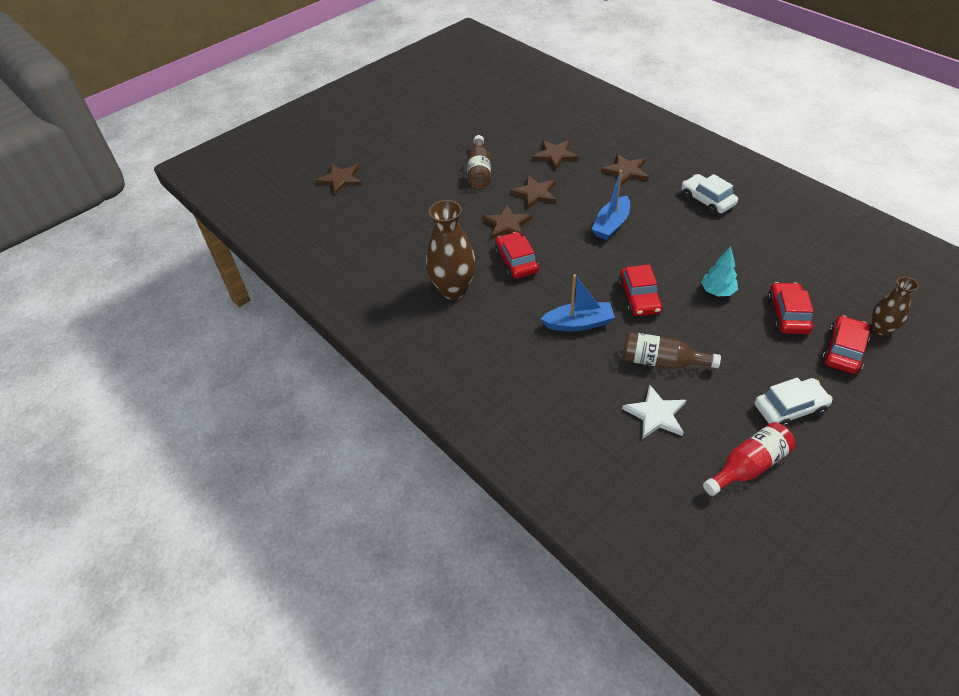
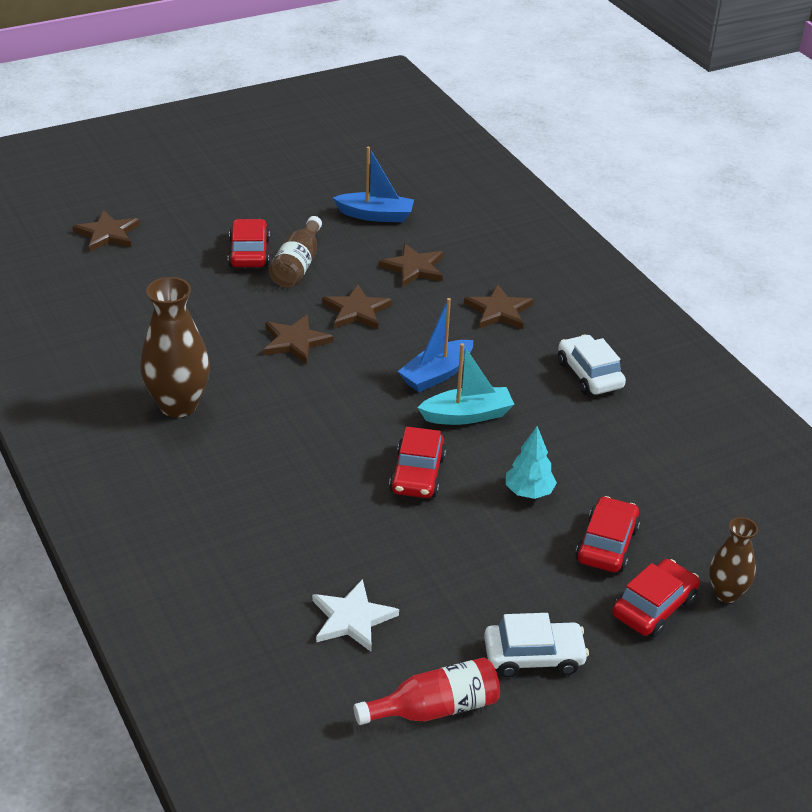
camera: 10 degrees right, 10 degrees down
red car [495,232,539,279] -> red car moved to [228,219,270,267]
blue boat [541,274,615,332] -> blue boat moved to [333,147,414,222]
brown bottle [623,332,721,369] -> none
none -> turquoise boat [417,343,515,425]

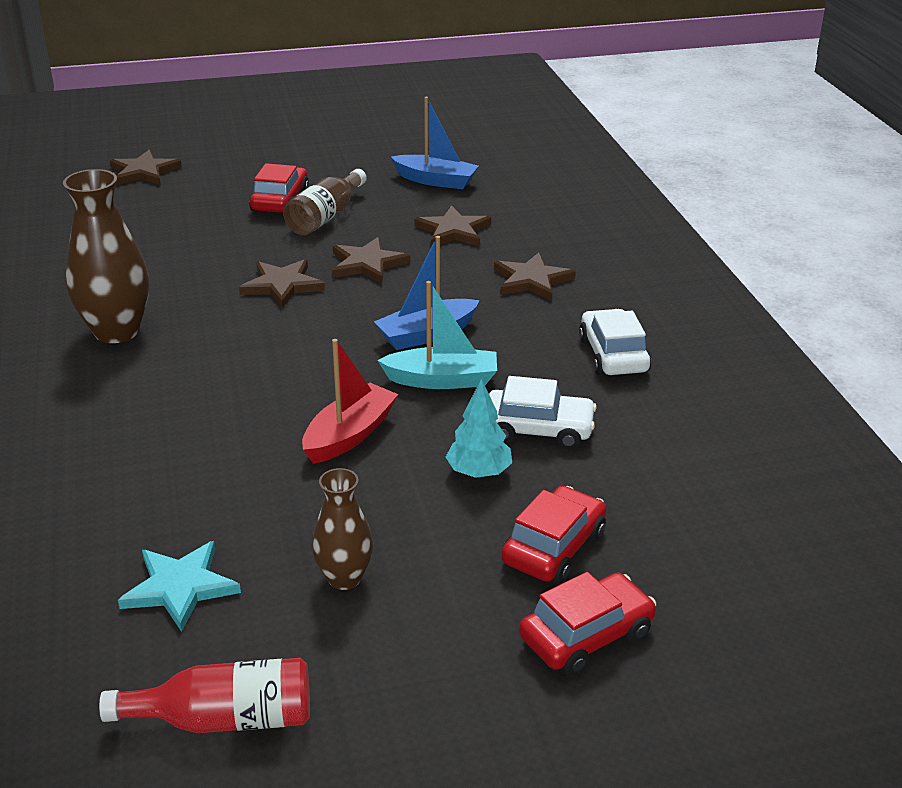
camera: 15 degrees right, 5 degrees down
white star [312,579,399,652] -> turquoise star [118,541,241,632]
red car [389,427,446,498] -> red boat [302,339,398,464]
white car [484,613,589,677] -> white car moved to [489,376,597,449]
brown vase [709,517,758,603] -> brown vase moved to [312,468,373,590]

